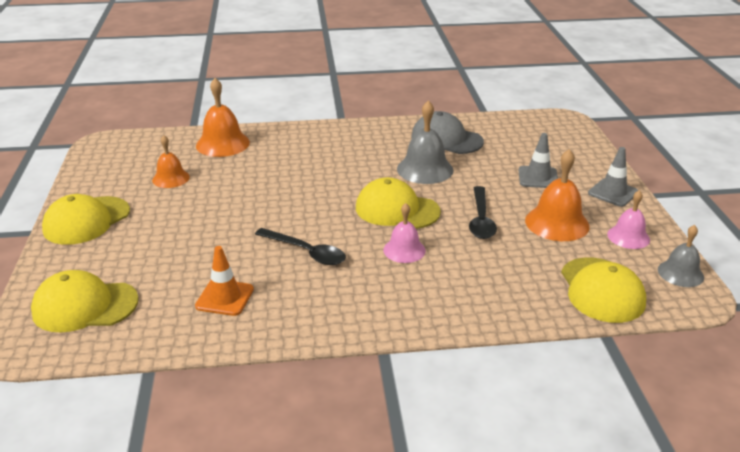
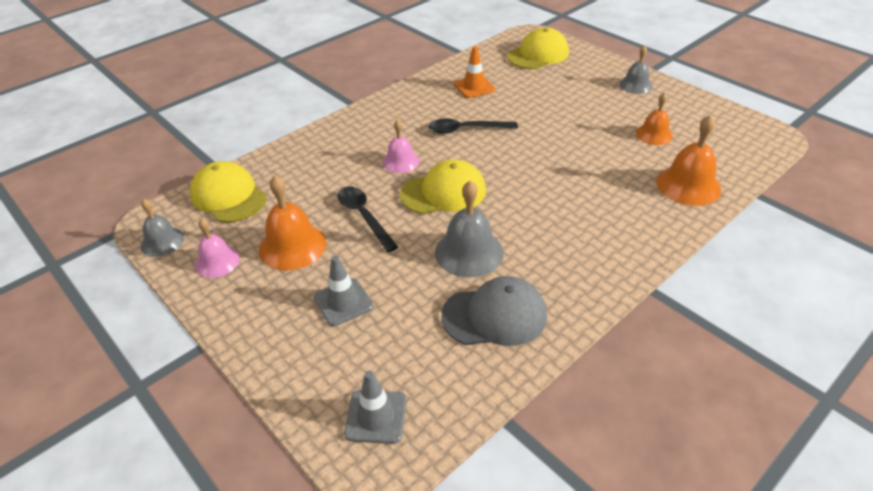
camera: 145 degrees right, 10 degrees up
yellow cap [42,194,130,245] -> grey bell [619,45,653,94]
grey traffic cone [588,147,638,207] -> grey traffic cone moved to [344,371,407,444]

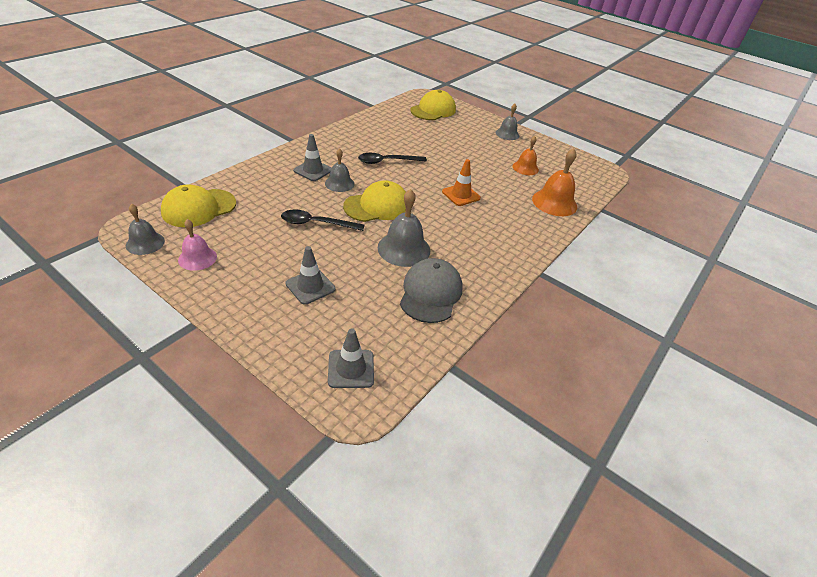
camera: 15 degrees left, 0 degrees up
yellow cap [190,161,267,222] -> yellow cap turned 75 degrees counterclockwise [161,184,236,227]
orange bell [259,175,326,270] -> none
black spoon [337,187,398,252] -> black spoon turned 45 degrees counterclockwise [281,209,364,231]
pink bell [382,119,419,173] -> grey bell [325,148,355,192]
grey cap [441,276,547,346] -> grey cap turned 60 degrees counterclockwise [400,258,463,323]
orange traffic cone [454,46,495,98] -> orange traffic cone moved to [442,159,481,206]
none -> grey traffic cone [293,134,331,181]

